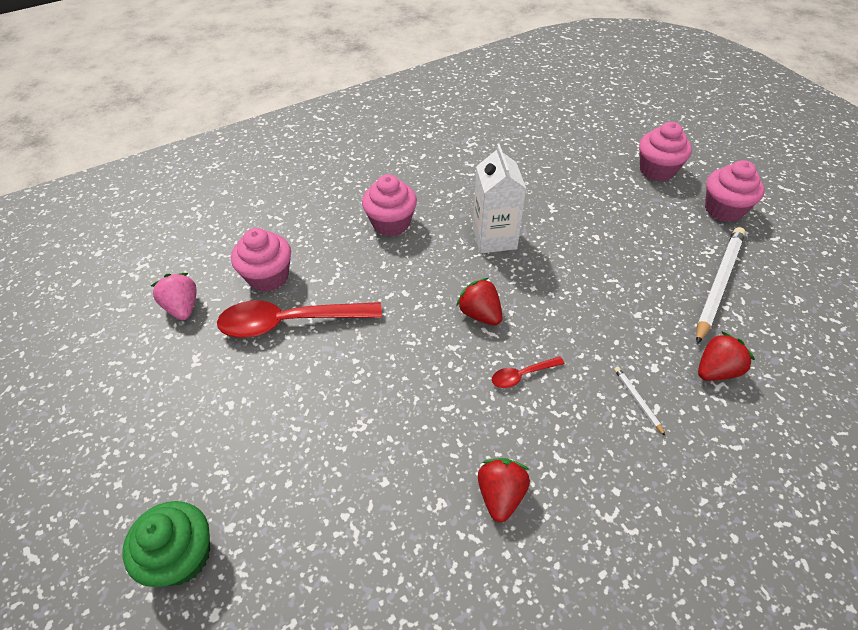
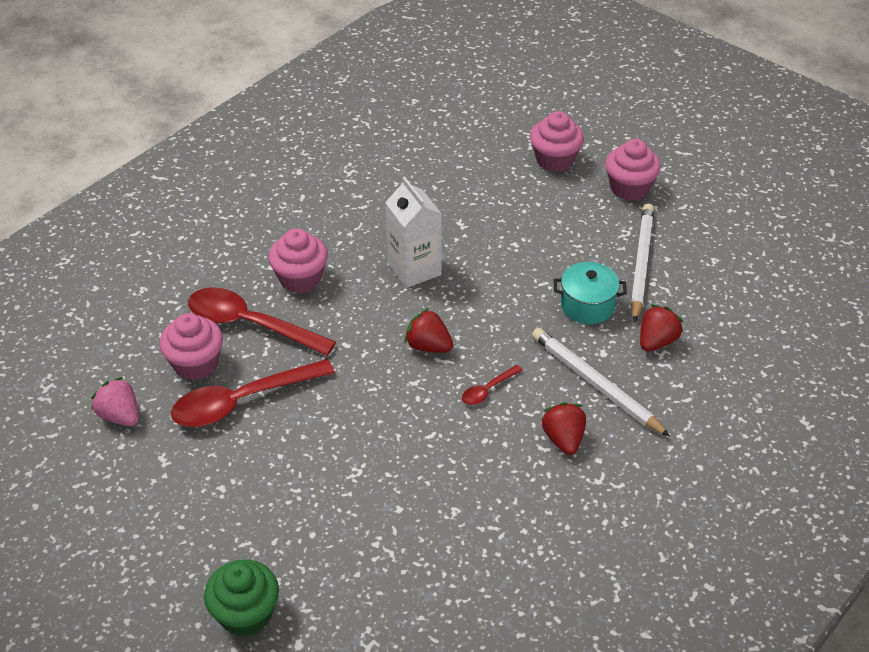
camera: 20 degrees left, 5 degrees down
red strawberry [478,458,530,522] -> red strawberry moved to [542,402,586,455]
white pencil [614,367,665,436] -> white pencil [532,328,670,437], size x2.33
none -> red spoon [188,287,336,356]
none -> turquoise pot [554,262,627,324]

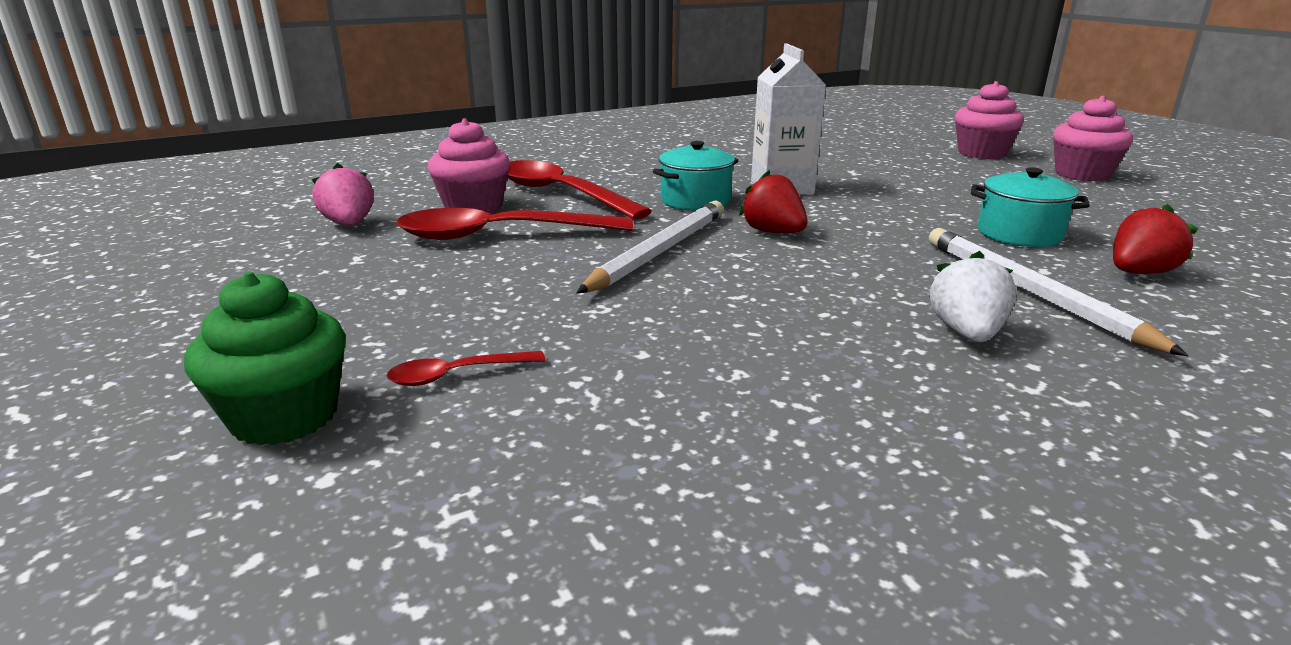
camera: 20 degrees right, 20 degrees down
pink cupcake [269,228,328,293] -> none
red spoon [462,365,523,405] -> red spoon moved to [386,351,545,386]
red strawberry [542,402,586,455] -> white strawberry [929,251,1016,342]
white pencil [630,204,654,323] -> white pencil moved to [576,201,724,293]
none -> turquoise pot [653,141,738,211]

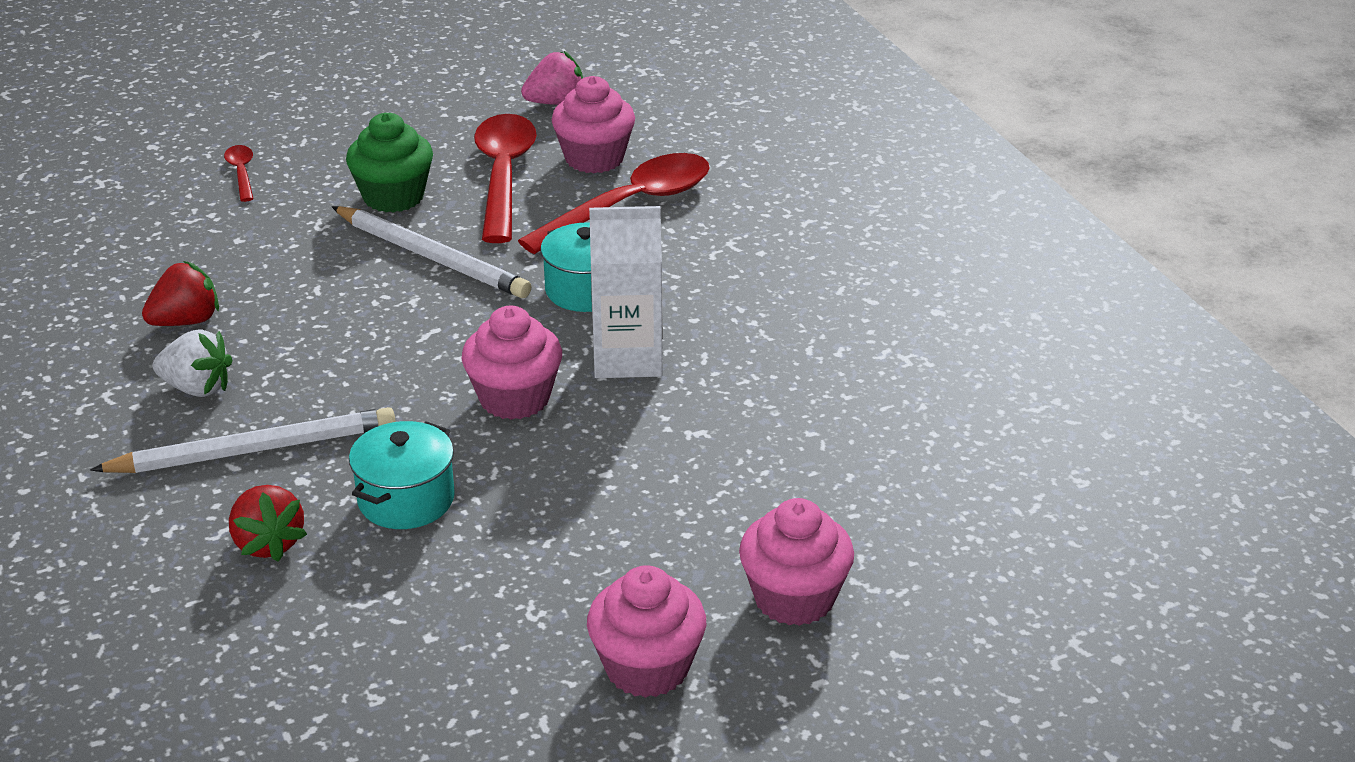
camera: 95 degrees right, 10 degrees up
green cupcake [184,272,346,446] -> green cupcake moved to [346,113,433,213]
red strawberry [739,170,807,233] -> red strawberry moved to [142,261,219,326]
none -> pink cupcake [462,306,562,420]

